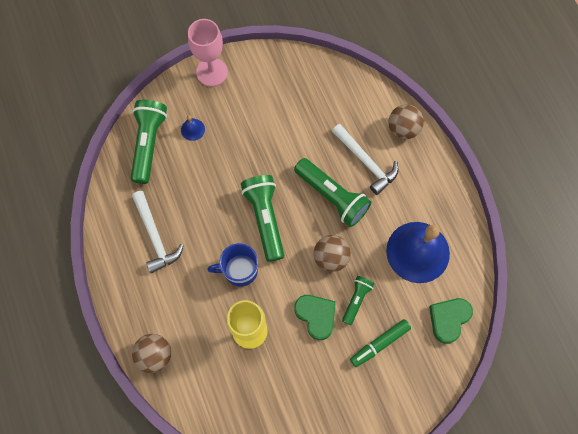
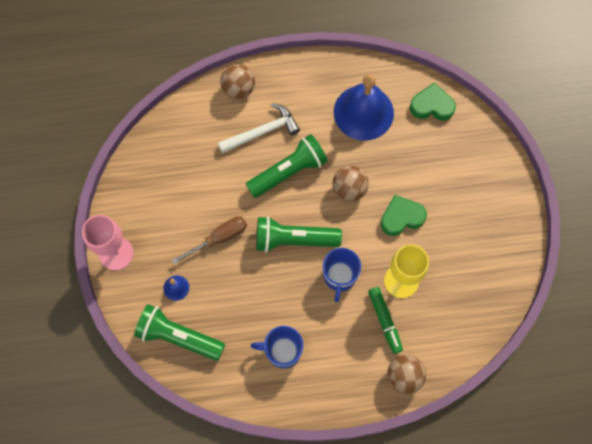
camera: 75 degrees left, 0 degrees up
white hammer [132,191,184,273] -> blue mug [251,326,304,368]
green flashlight [342,276,374,325] -> none
green marker [350,319,411,367] -> green marker moved to [368,287,403,354]
green heart [429,298,473,344] -> green heart turned 135 degrees clockwise [410,83,456,121]
none -> brown screwdriver [172,216,247,265]

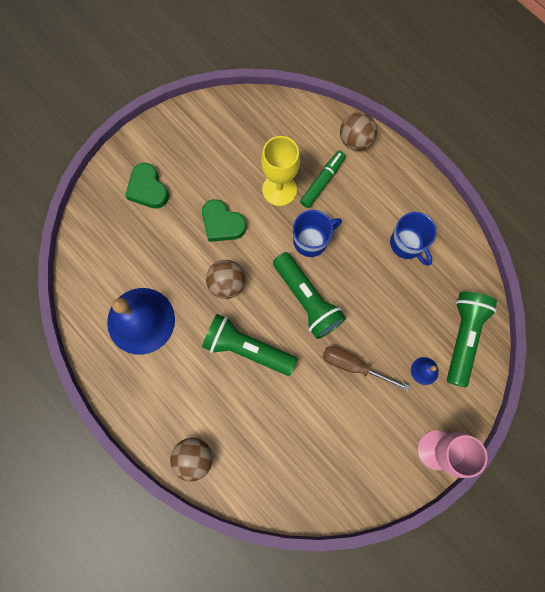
camera: 125 degrees left, 5 degrees up
green flashlight [134,304,225,361] -> green flashlight turned 150 degrees counterclockwise [447,291,497,388]
white hammer [218,103,300,153] -> none
green heart [410,83,456,121] -> green heart moved to [125,163,169,209]

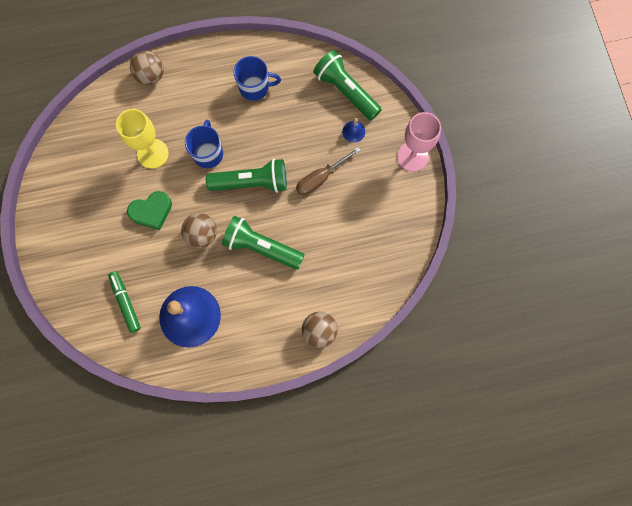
camera: 60 degrees left, 0 degrees up
green heart [125,163,169,209] -> none
green flashlight [202,314,297,376] -> green flashlight turned 60 degrees clockwise [222,216,305,270]
green marker [300,150,346,208] -> green marker moved to [108,271,141,333]

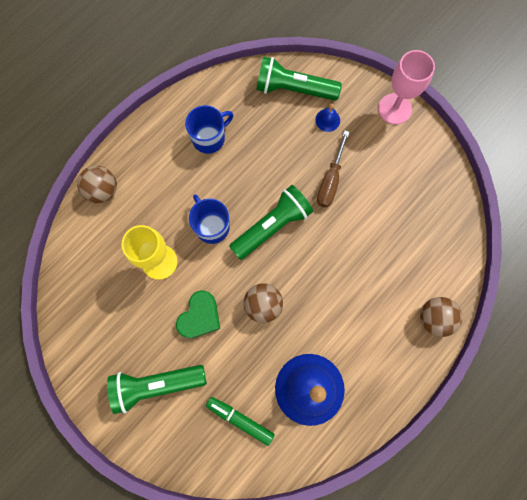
camera: 35 degrees left, 0 degrees up
green flashlight [222,216,305,270] -> green flashlight moved to [107,365,207,414]

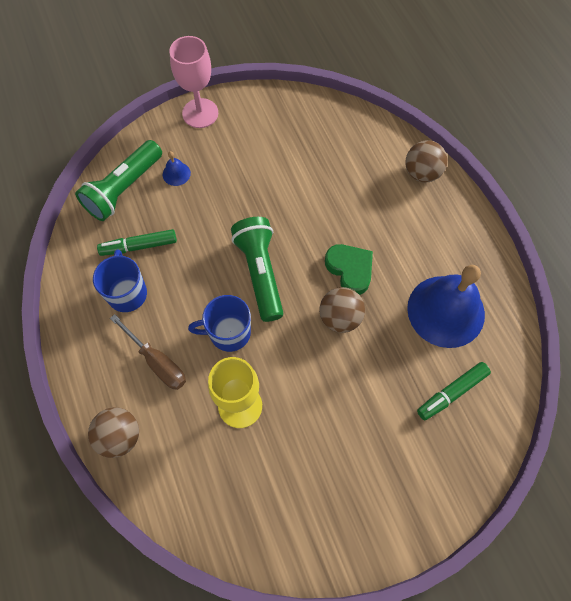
camera: 65 degrees left, 10 degrees down
green flashlight [107,365,207,414] -> none
green heart [176,290,220,338] -> green heart moved to [325,244,373,295]
brown screwdriver [317,131,349,208] -> brown screwdriver moved to [110,314,186,390]
none -> green marker [97,229,177,256]

